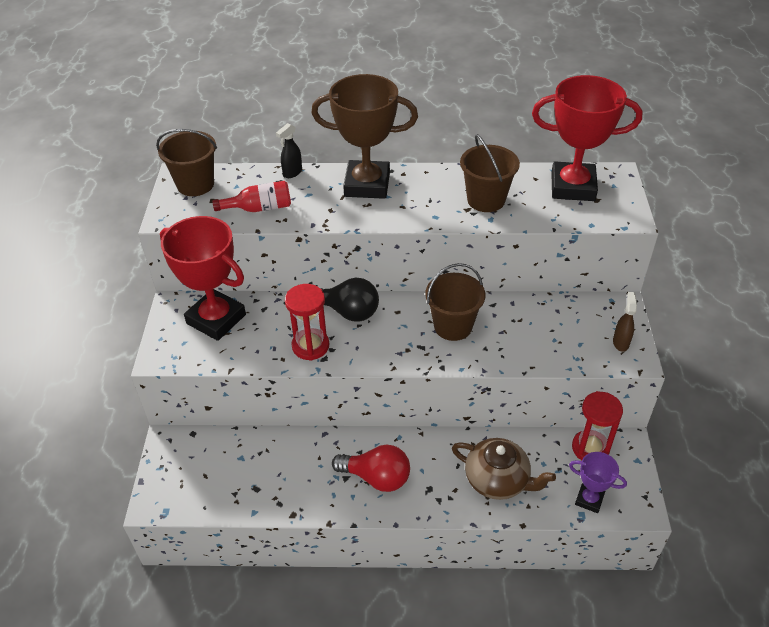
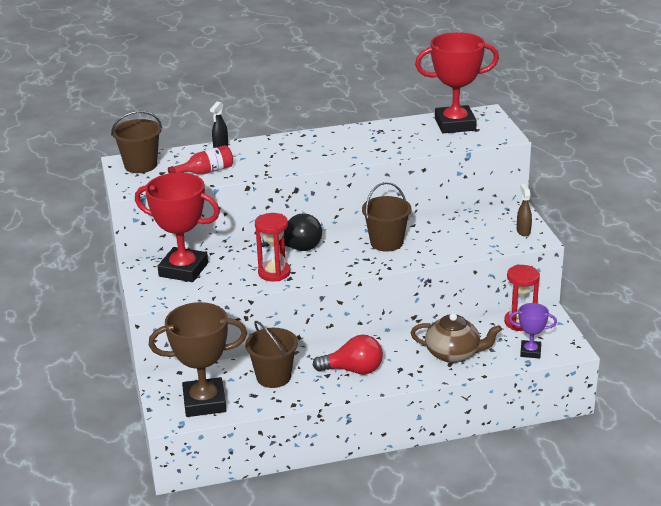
camera: 15 degrees left, 15 degrees down
brown trophy [311,74,418,199] -> brown trophy moved to [149,302,247,417]
brown bucket [460,134,520,212] -> brown bucket moved to [245,321,298,388]

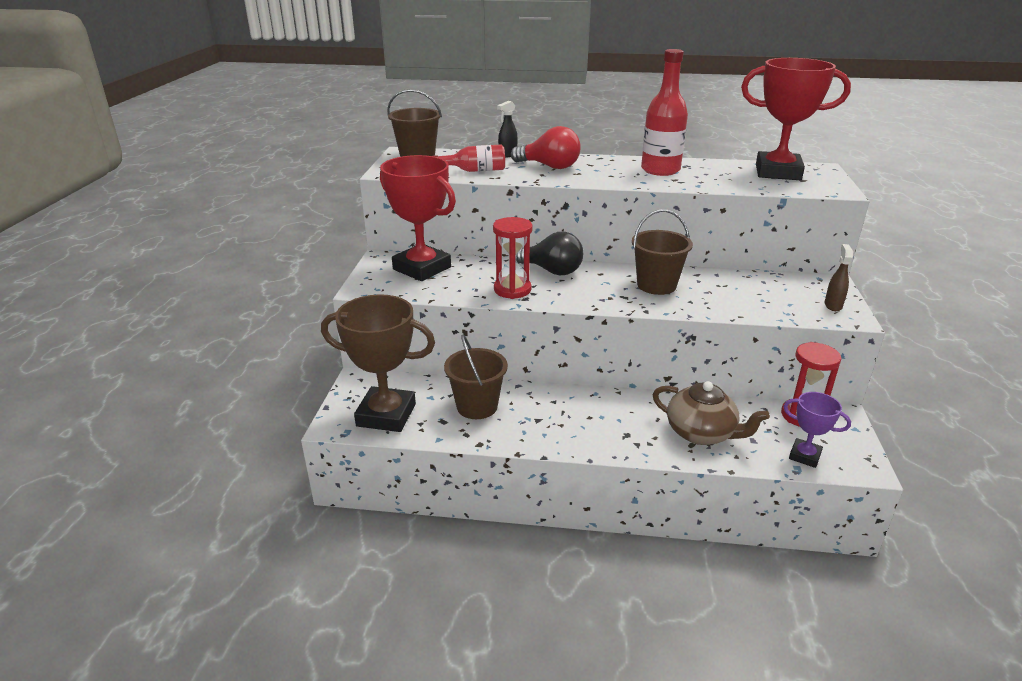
camera: 20 degrees right, 0 degrees up
red light bulb [313,335,383,374] -> red light bulb moved to [511,126,581,169]
none -> red bottle [641,49,688,176]

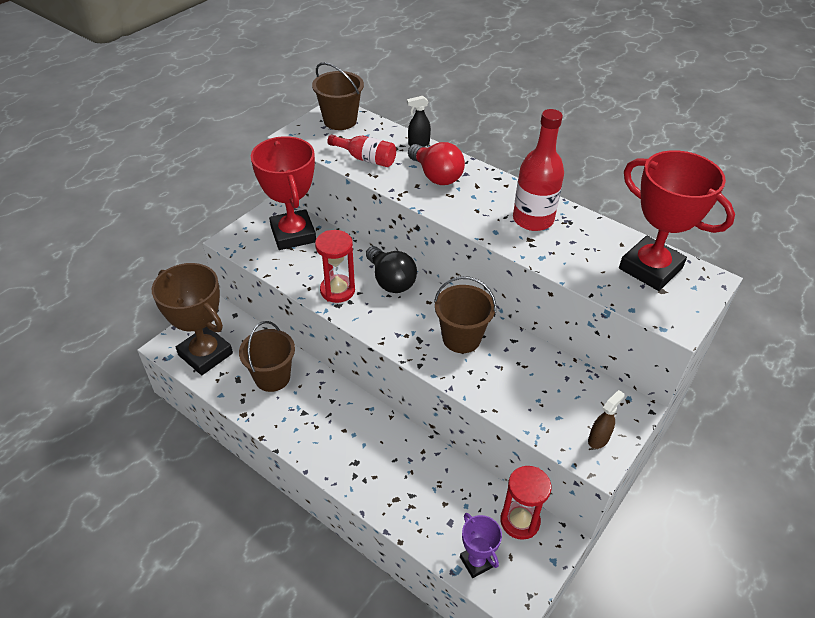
camera: 30 degrees right, 15 degrees up
brown teapot [653,381,770,445] -> none

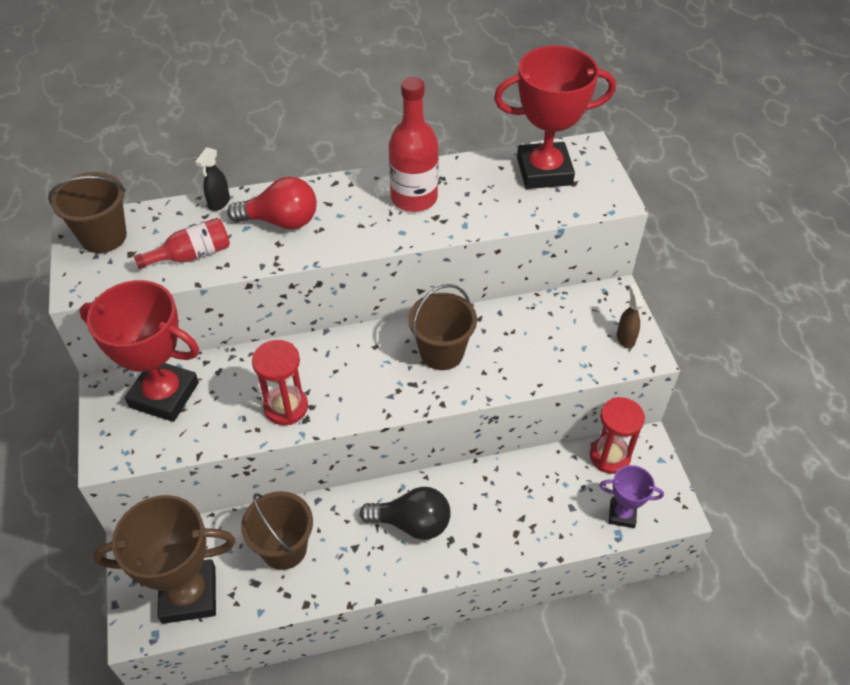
camera: 50 degrees left, 5 degrees up
black light bulb [366,246,417,293] -> black light bulb moved to [360,487,451,540]

